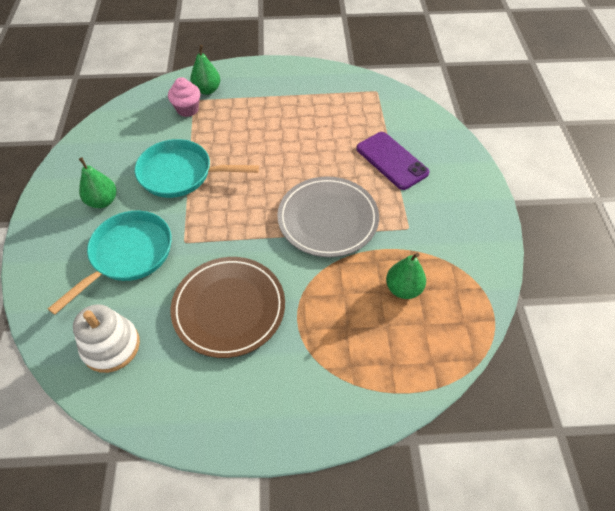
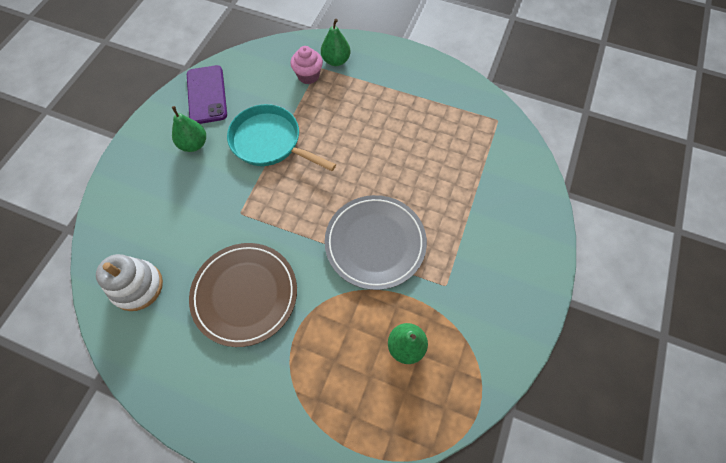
camera: 25 degrees right, 10 degrees up
turquoise pan [48,211,172,315] -> none
purple phone [356,132,430,190] -> purple phone moved to [187,65,227,124]

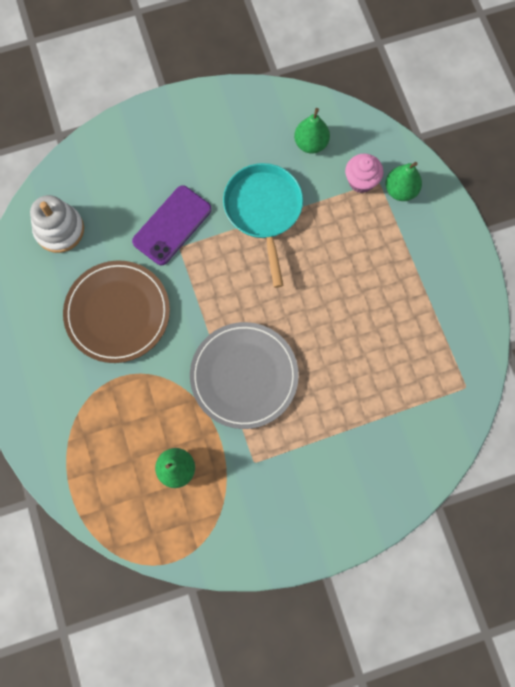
camera: 50 degrees right, 10 degrees up
green pear [172,106,206,152] -> green pear moved to [294,108,330,153]
purple phone [187,65,227,124] -> purple phone moved to [132,185,212,265]

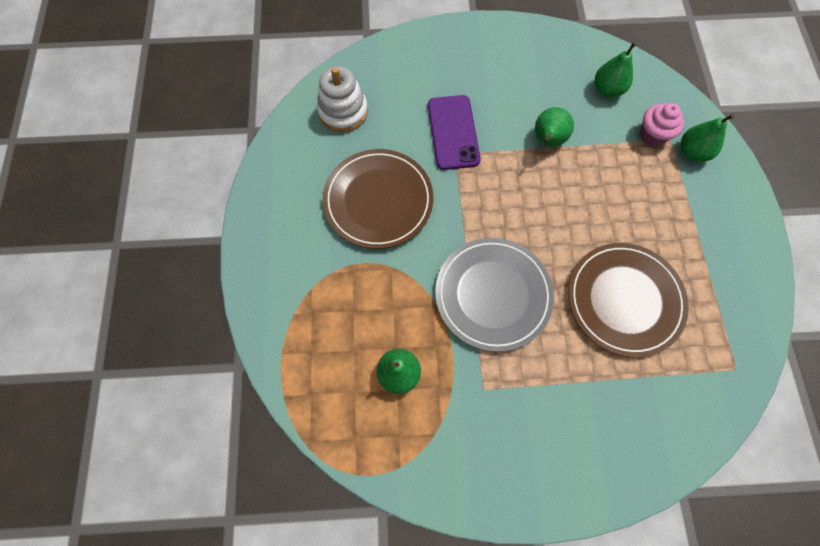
camera: 15 degrees right, 5 degrees down
purple phone [132,185,212,265] -> purple phone turned 60 degrees counterclockwise [428,95,481,170]
turquoise pan [223,163,303,288] -> green pear [535,107,574,146]
none -> brown plate [568,243,689,357]

